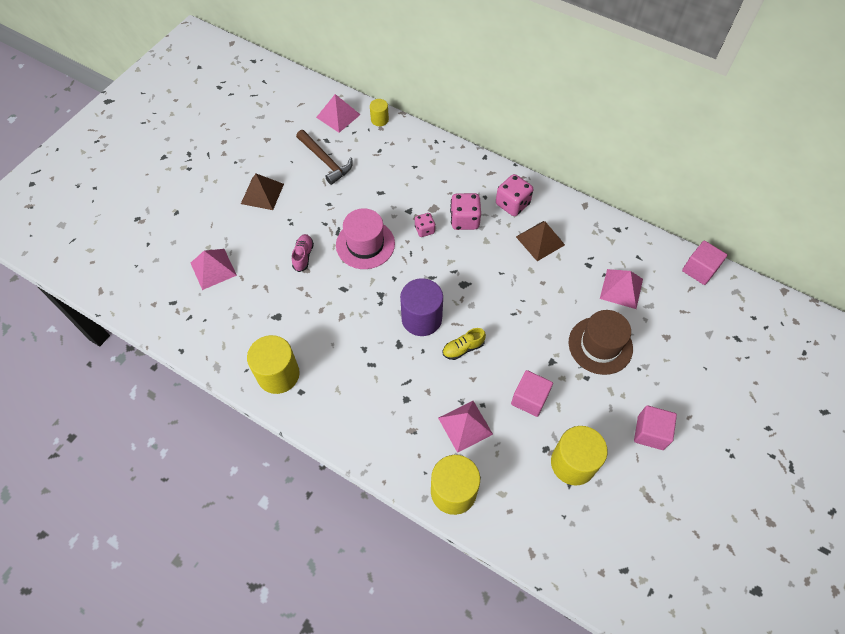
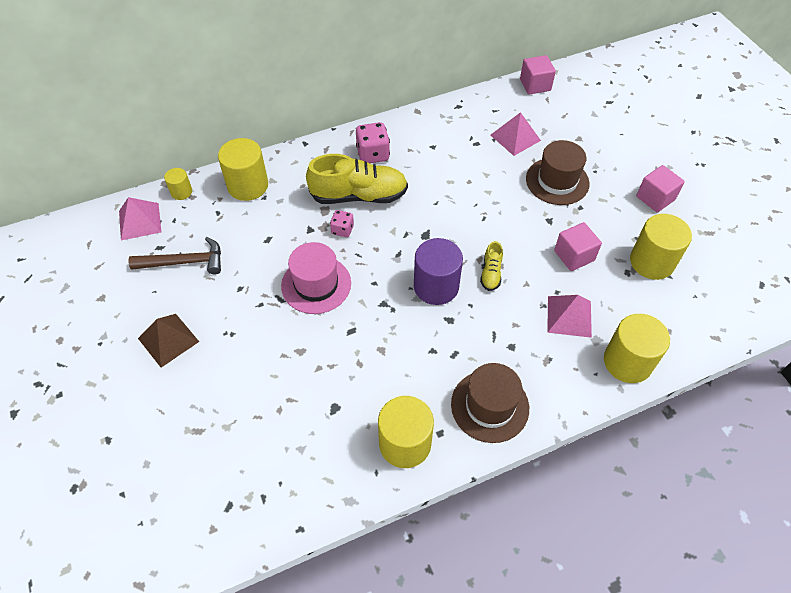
camera: 55 degrees left, 5 degrees down
pink pyramid [191,249,237,290] -> none
pink shoe [292,234,314,272] -> none
pink dice [450,193,481,230] -> yellow shoe [306,154,408,204]
brown pyramid [516,221,565,261] -> none
none -> yellow cylinder [218,138,268,201]
none -> brown hat [451,363,529,443]

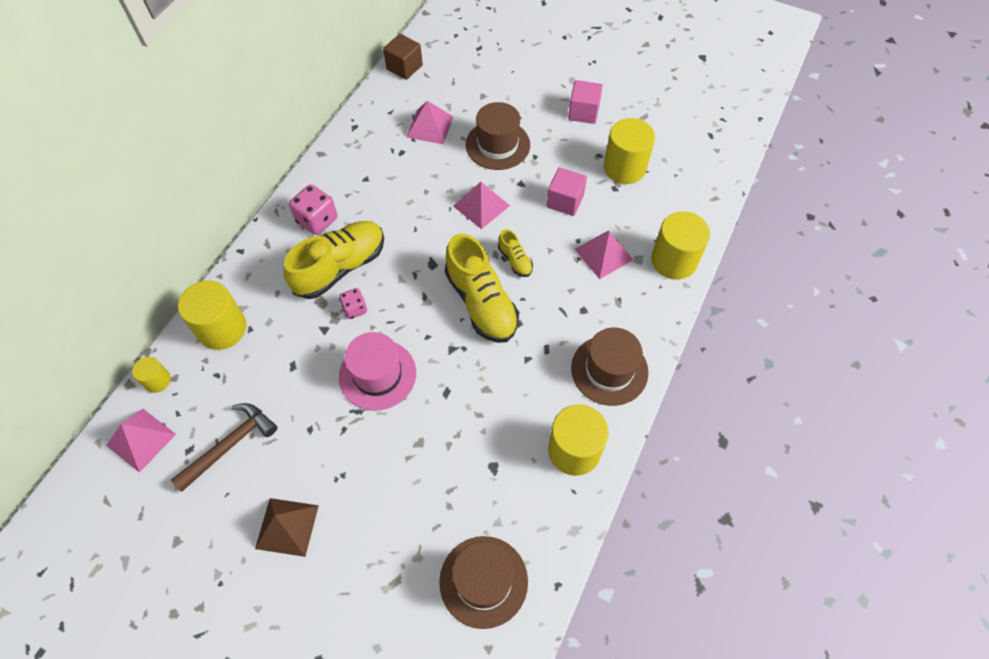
camera: 40 degrees left, 5 degrees up
purple cylinder [414,238,463,305] -> yellow shoe [445,233,519,343]
pink cube [520,55,556,95] -> brown cube [383,34,423,80]
none -> brown hat [439,536,528,629]
none -> pink pyramid [453,182,510,229]

